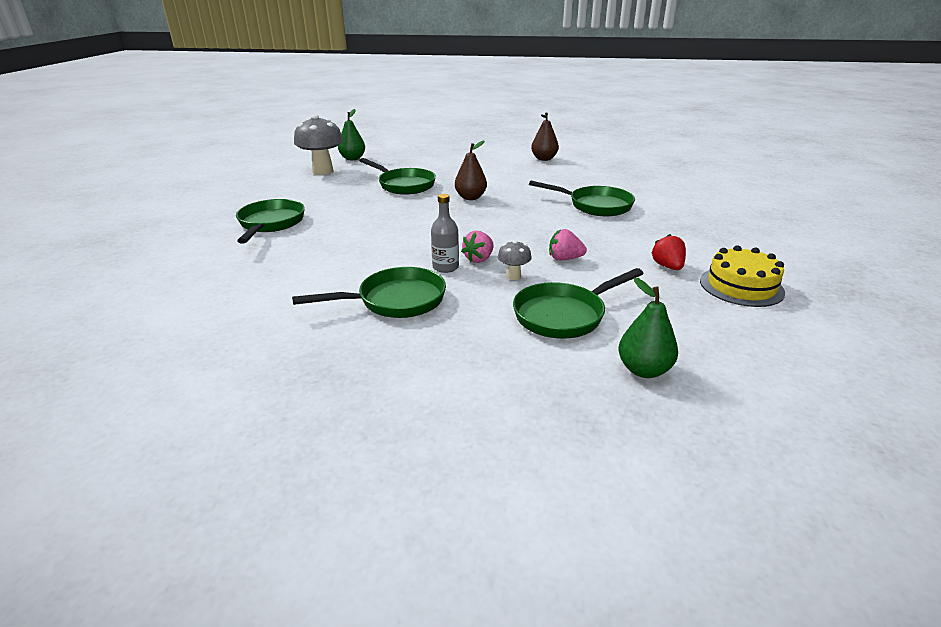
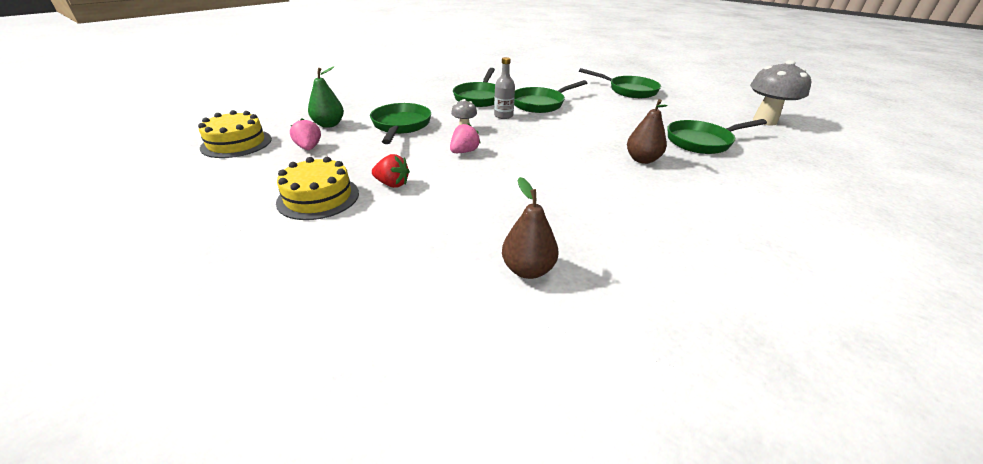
camera: 120 degrees right, 5 degrees up
green pear [338,109,365,160] -> none
pink strawberry [461,231,494,263] -> pink strawberry moved to [290,118,321,150]
green pan [529,181,635,216] -> green pan moved to [514,80,587,113]
brown pear [531,112,559,161] -> brown pear moved to [502,177,559,279]
none -> yellow cake [198,110,272,158]

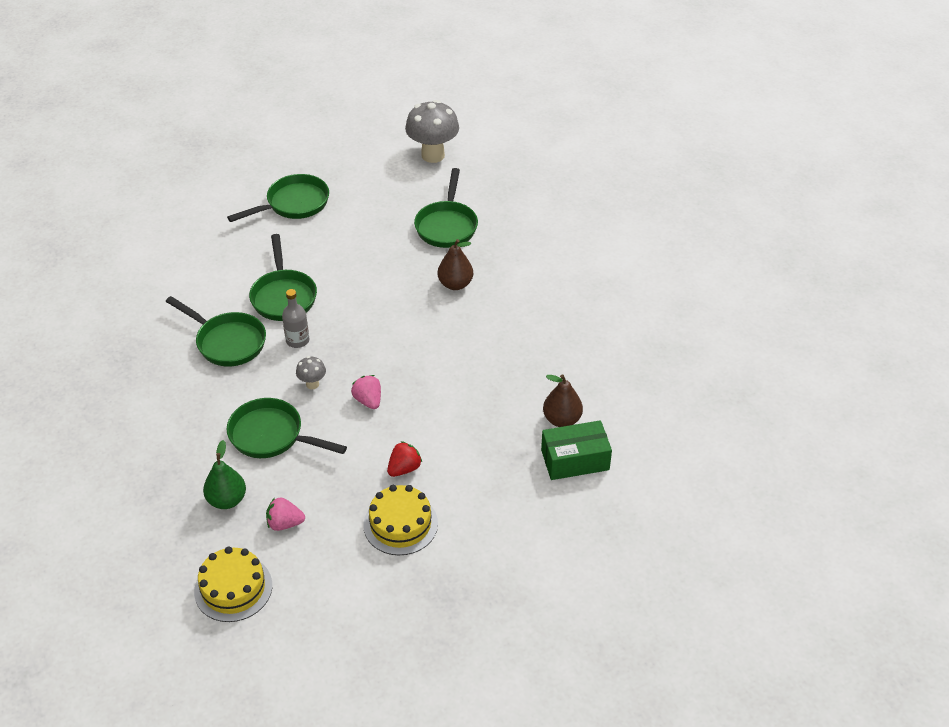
camera: 65 degrees left, 10 degrees up
none -> green box [541,420,612,480]

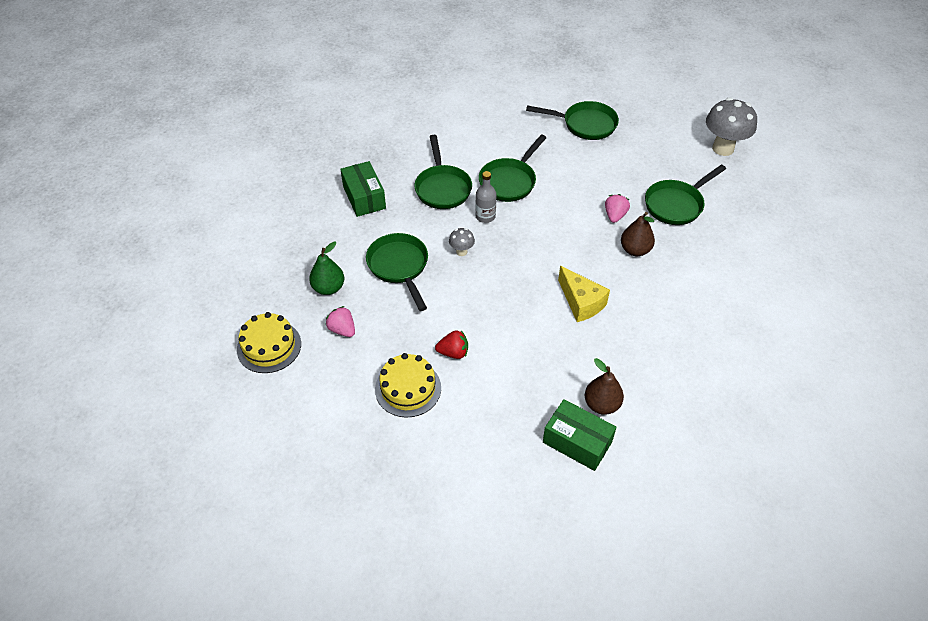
camera: 45 degrees right, 5 degrees up
pink strawberry [351,375,381,409] -> pink strawberry moved to [605,194,630,223]
none -> green box [340,161,386,217]
none -> yellow cheese [558,266,610,322]

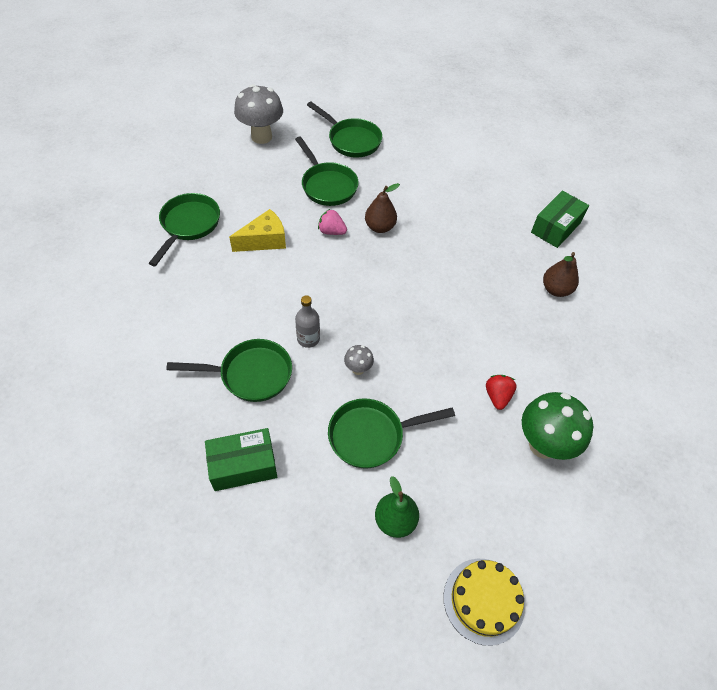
camera: 85 degrees left, 5 degrees up
pink strawberry [326,306,355,337] -> none
yellow cake [375,353,441,418] -> green mushroom [522,392,593,460]
green pan [479,135,547,202] -> green pan moved to [307,102,382,158]
green box [543,399,616,471] -> green box moved to [531,191,589,248]
yellow cheese [558,266,610,322] -> yellow cheese moved to [229,209,286,252]

